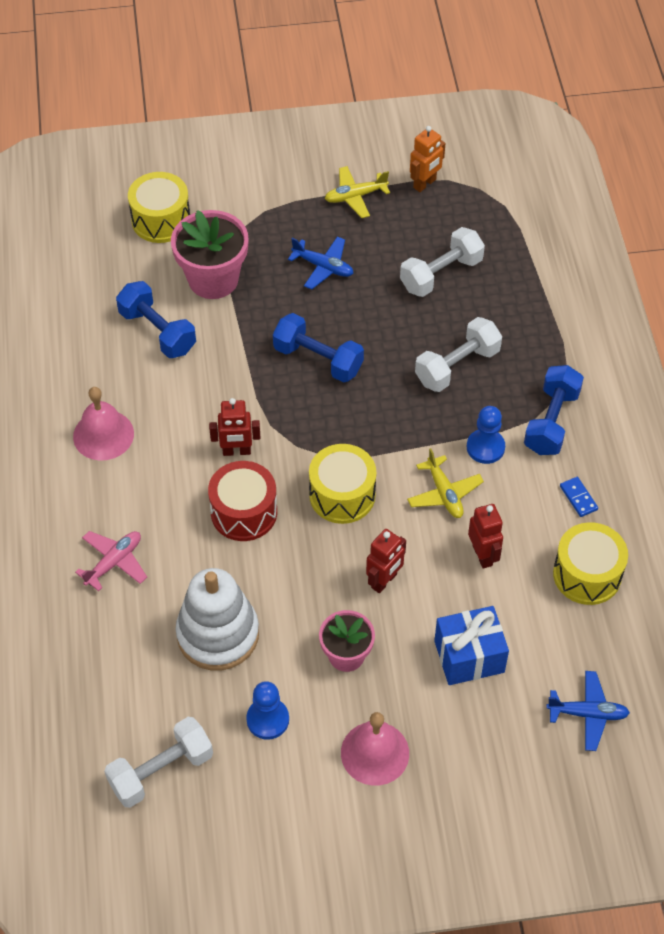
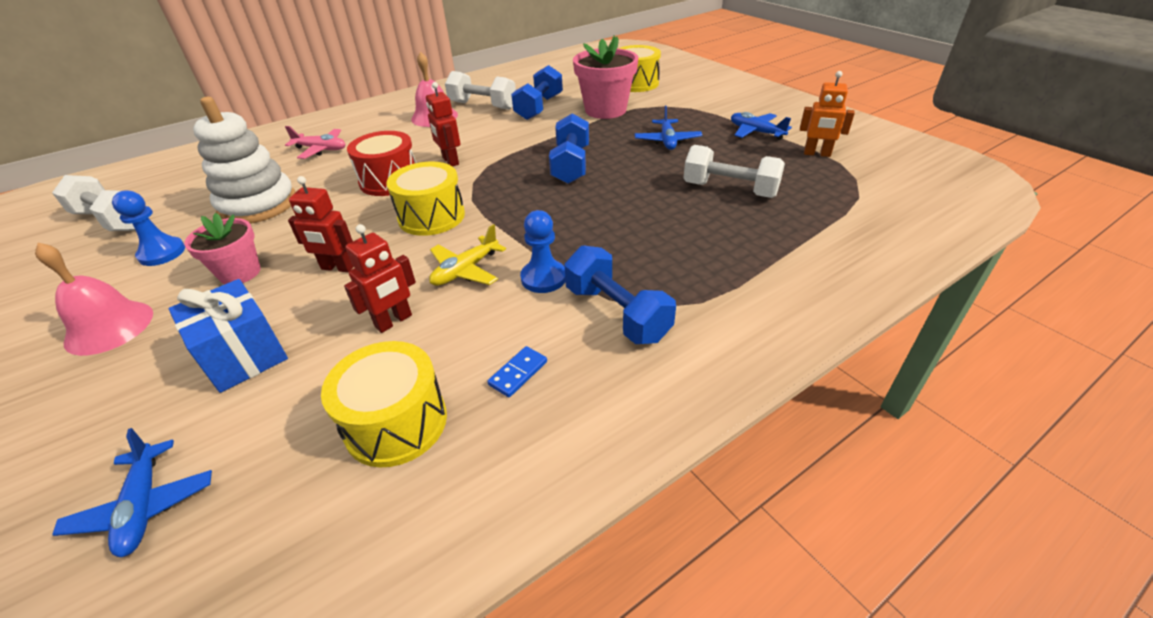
camera: 65 degrees right, 15 degrees down
yellow plane [325,166,390,218] -> blue plane [731,112,792,140]
white dumbbell [415,317,502,392] -> white dumbbell moved to [445,71,516,110]
blue dumbbell [524,365,584,455] -> blue dumbbell turned 60 degrees clockwise [565,245,676,344]

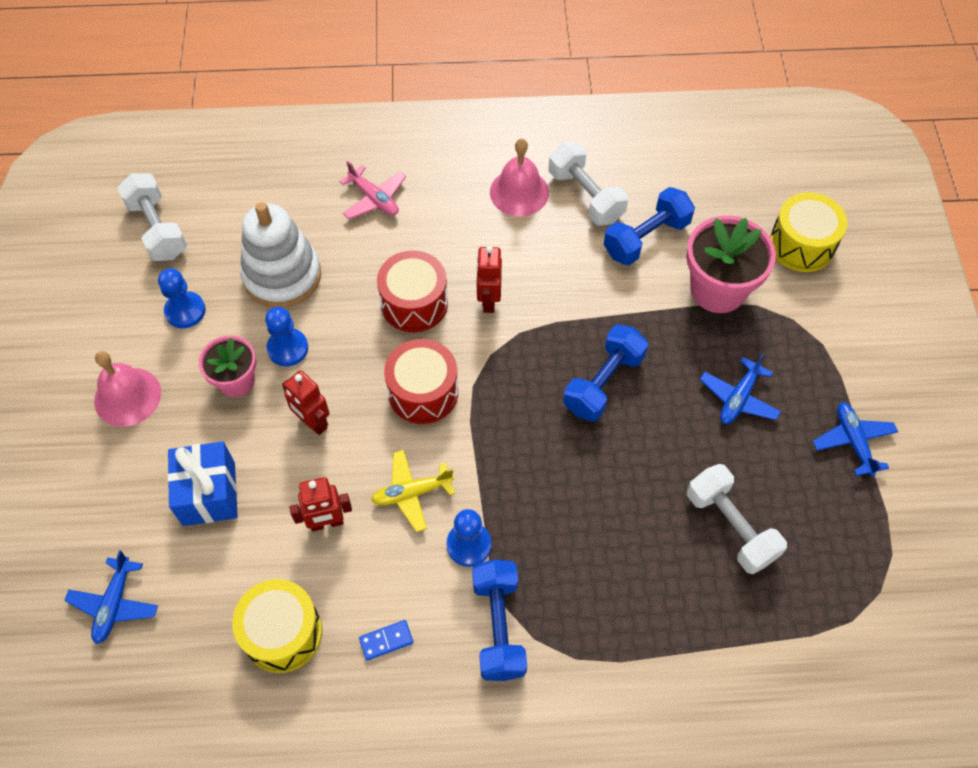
camera: 30 degrees right, 20 degrees up
yellow drum [386,162,465,236] -> red drum [384,339,458,424]
orange robot [800,71,855,157] -> none
none -> blue pawn [265,307,308,366]

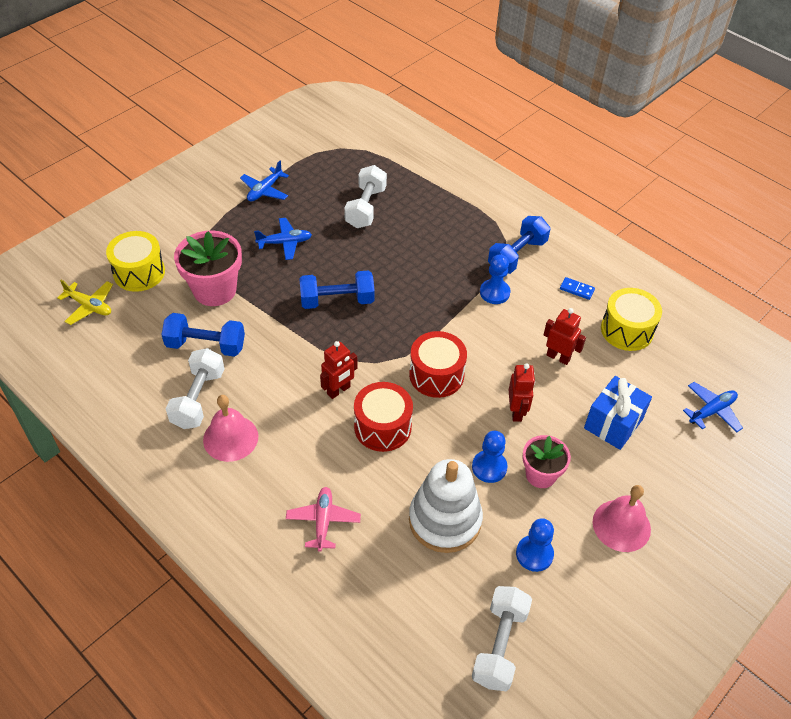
camera: 135 degrees left, 10 degrees down
yellow plane [371,450,455,532] -> yellow plane moved to [57,280,113,325]

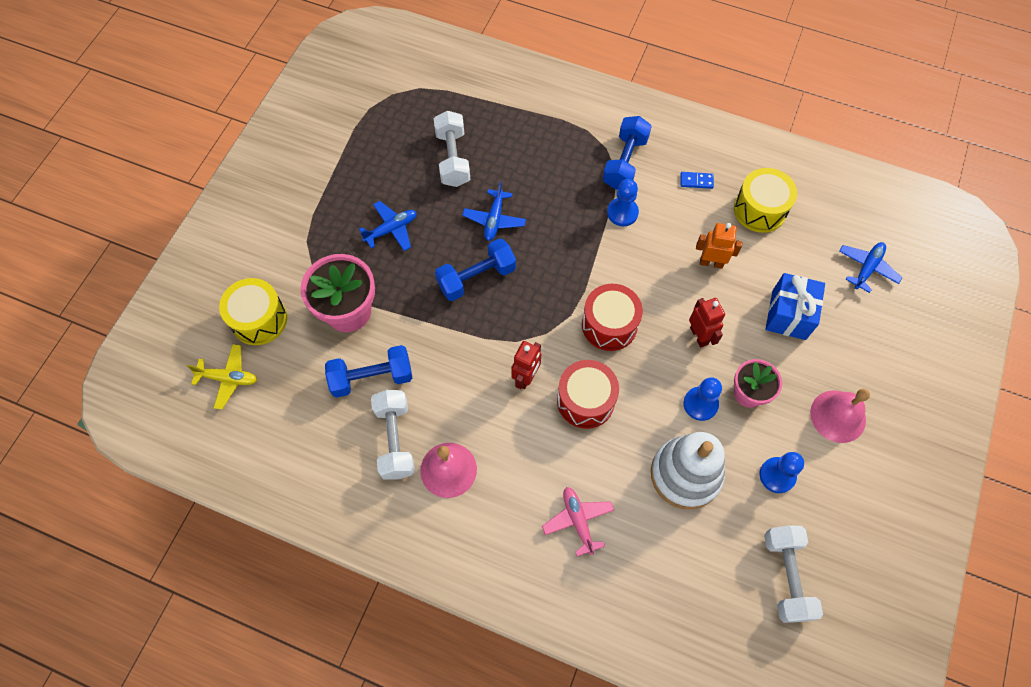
camera: 20 degrees left, 15 degrees up
blue plane [240,161,289,201] -> blue plane moved to [462,182,526,241]
red robot [544,308,586,365] -> orange robot [696,223,743,269]

